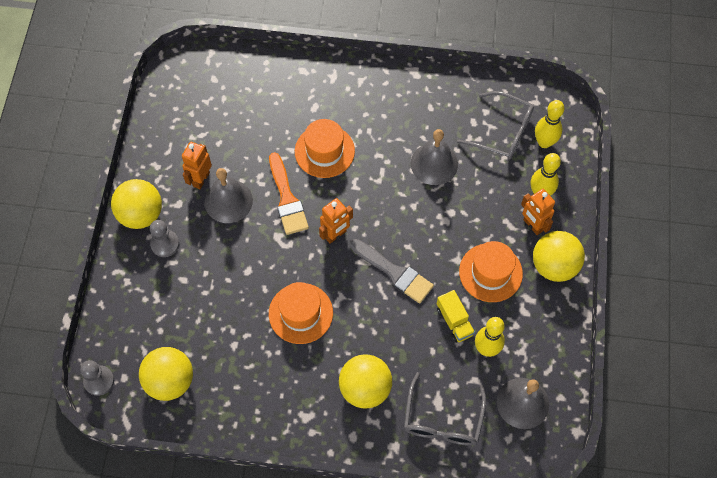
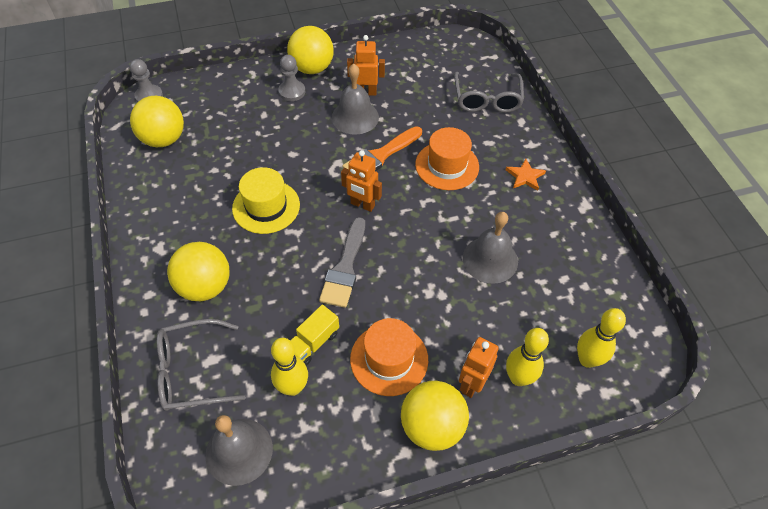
camera: 65 degrees right, 10 degrees down
orange hat [269,282,333,344] -> yellow hat [232,167,300,234]
grey glasses [457,91,534,160] -> grey glasses moved to [454,72,524,113]
none -> orange star [506,159,546,191]

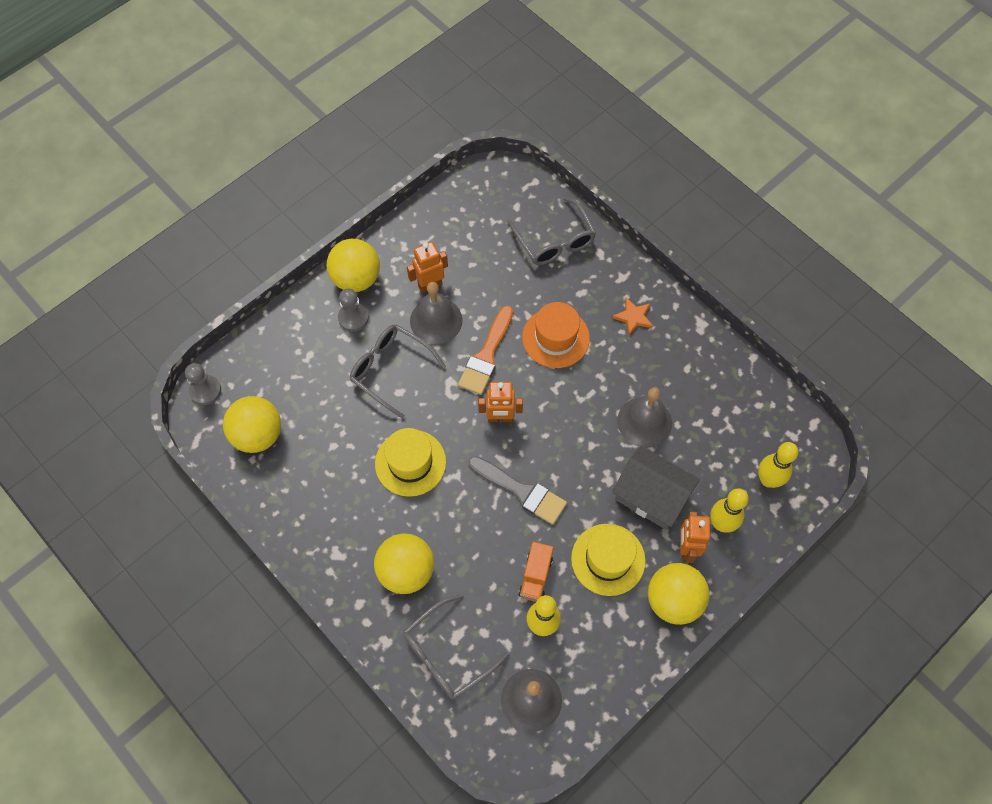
camera: 25 degrees left, 10 degrees up
yellow truck [290,305,339,366] -> orange truck [518,542,554,602]
grey brush [319,217,365,308] -> grey brush turned 45 degrees counterclockwise [468,456,567,525]
orange hat [350,318,428,396] -> yellow hat [571,524,646,596]
none -> grey glasses [350,324,446,419]
none -> grey house [612,446,700,530]

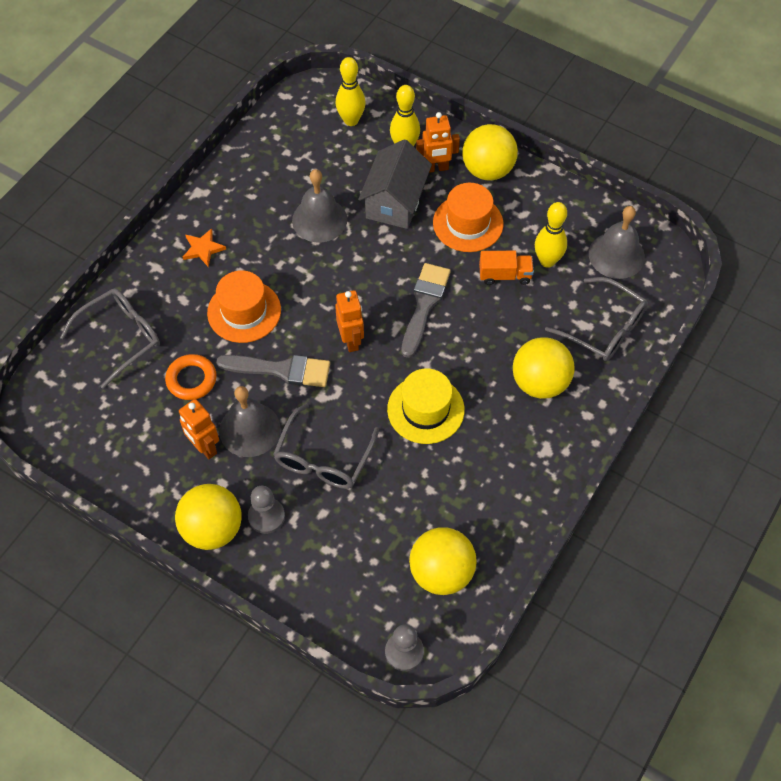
camera: 105 degrees left, 5 degrees down
orange brush [458,305,513,395] -> grey brush [216,355,330,387]
yellow hat [571,524,646,596] -> orange hat [433,183,503,252]
none -> orange ring [165,354,217,400]

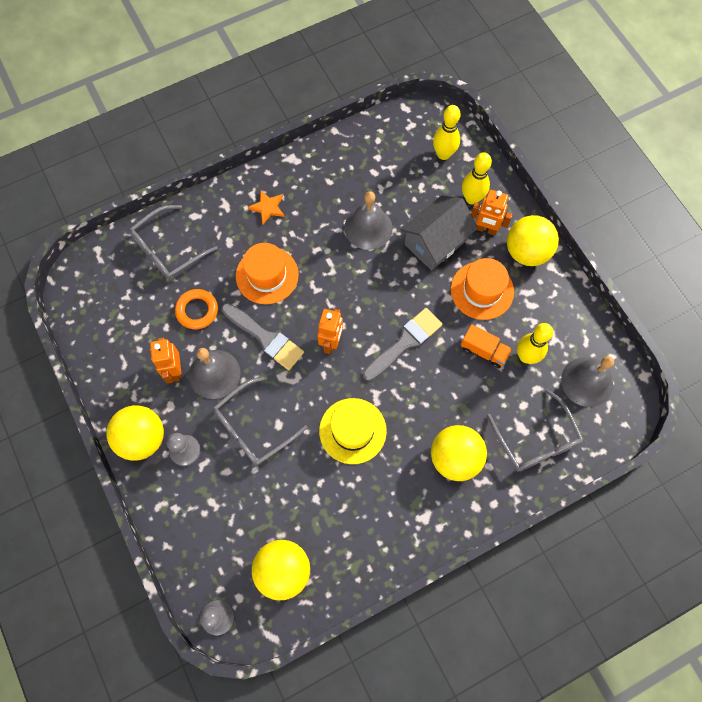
camera: 30 degrees right, 10 degrees up
grey glasses [60,288,160,389] -> grey glasses turned 150 degrees clockwise [129,205,218,279]

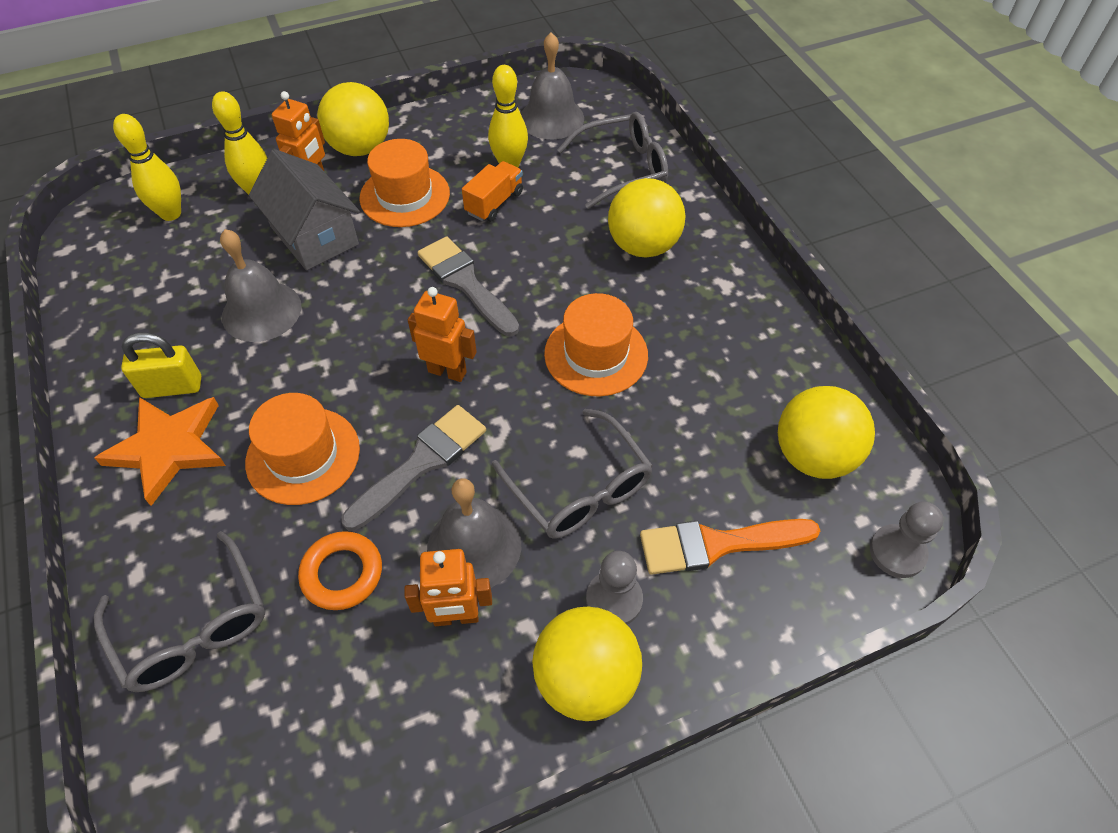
camera: 85 degrees left, 15 degrees down
orange star [248,190,284,224] -> orange star [94,397,226,506], size x1.79
yellow hat [319,398,387,464] -> orange hat [544,293,648,396]
none -> yellow padlock [121,333,201,398]
none -> orange brush [640,519,820,575]

